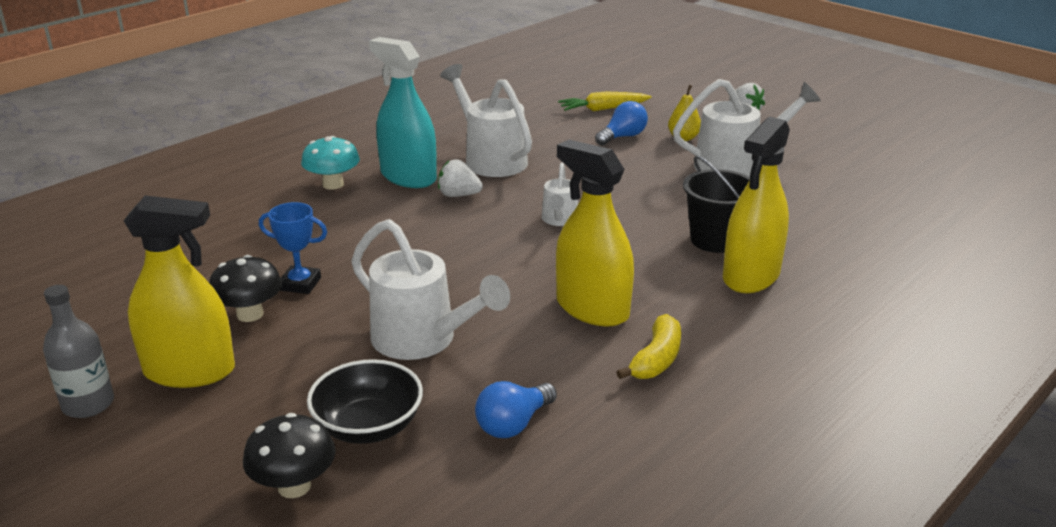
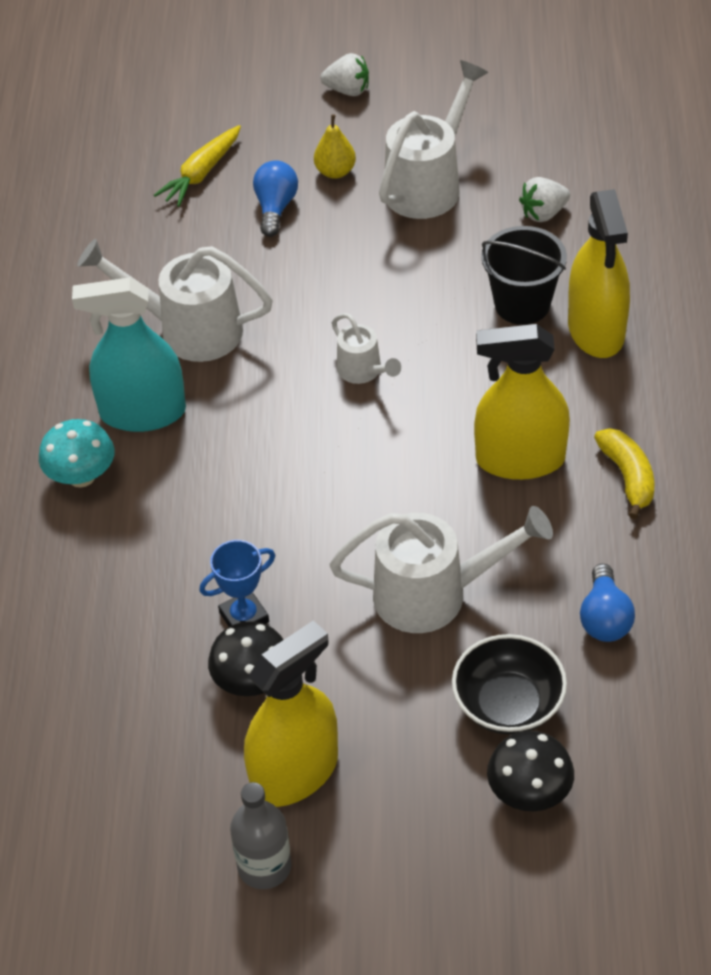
camera: 40 degrees left, 20 degrees up
white strawberry [438,159,483,197] -> white strawberry moved to [519,177,570,222]

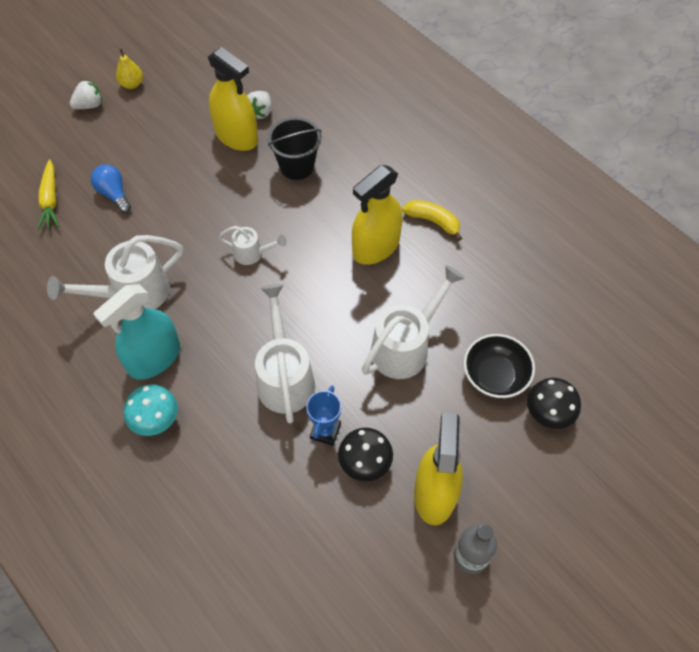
camera: 45 degrees left, 10 degrees up
yellow pear [314,114,356,179] -> yellow pear moved to [116,48,143,89]
white watering can [379,60,488,219] -> white watering can moved to [255,284,315,424]
yellow spray bottle [568,189,630,358] -> yellow spray bottle moved to [208,47,258,151]
blue light bulb [580,564,635,642] -> none

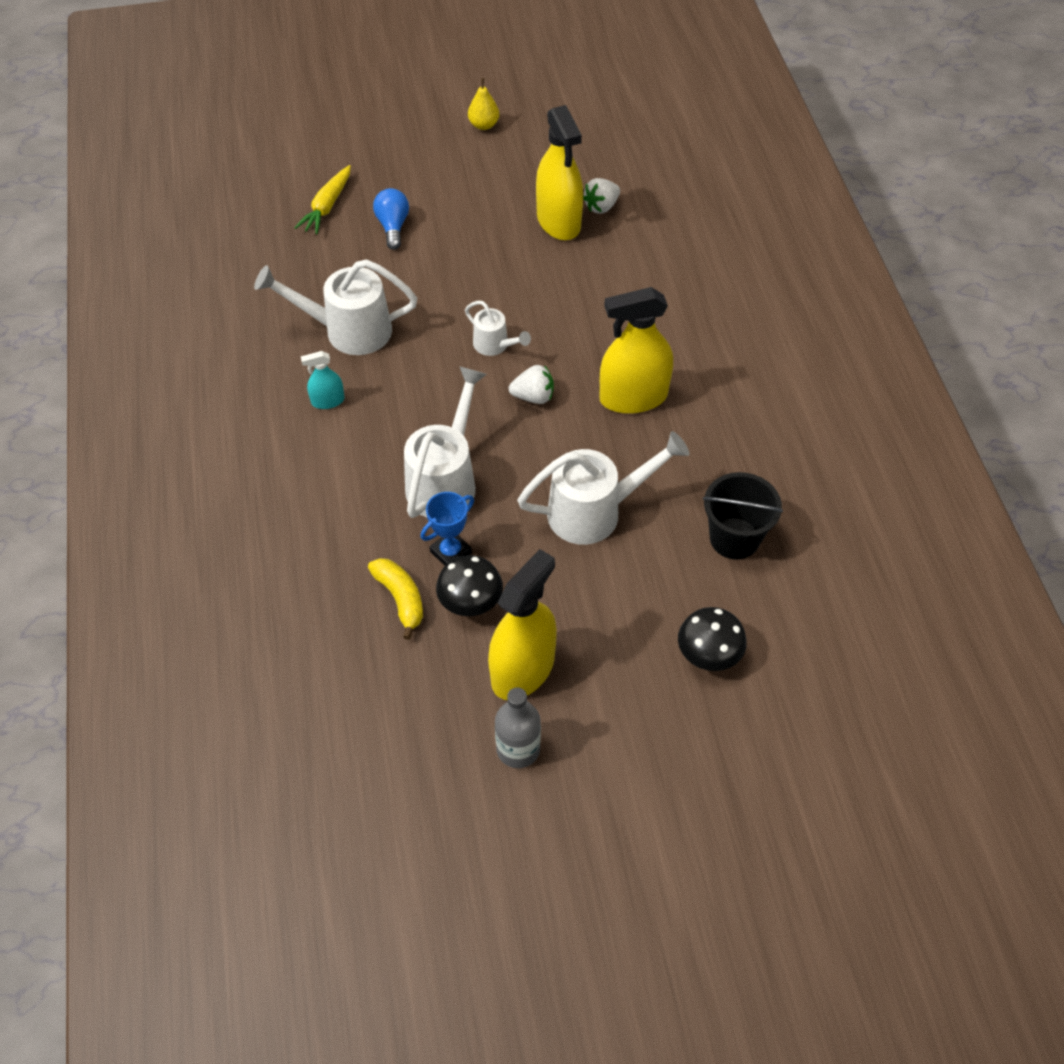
camera: 30 degrees right, 5 degrees down
white strawberry [70,80,102,109] -> white strawberry moved to [509,365,554,404]
turquoise spray bottle [93,284,180,380] -> turquoise spray bottle [301,351,344,409], size x0.48
turquoise mushroom [124,384,178,436] -> none
black bucket [268,117,321,180] -> black bucket moved to [703,472,783,560]
yellow banana [402,200,462,241] -> yellow banana moved to [368,558,423,640]
black bowl [464,334,535,398] -> none

